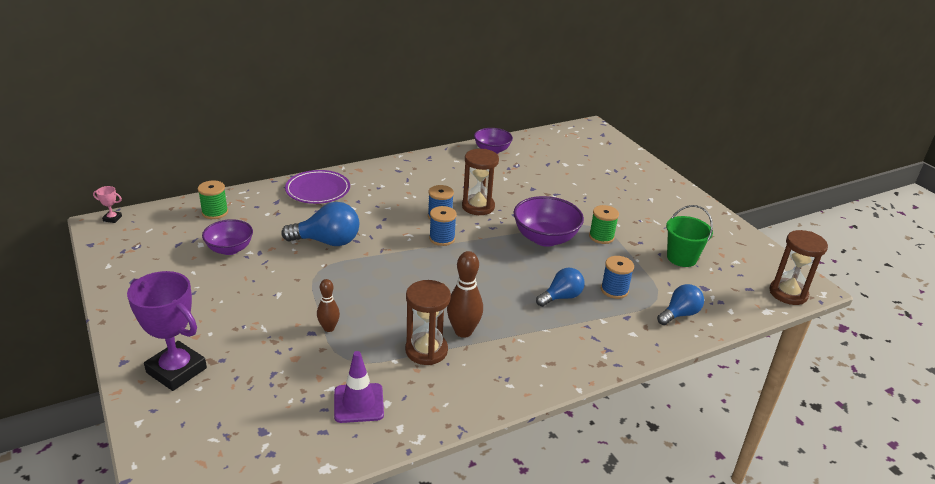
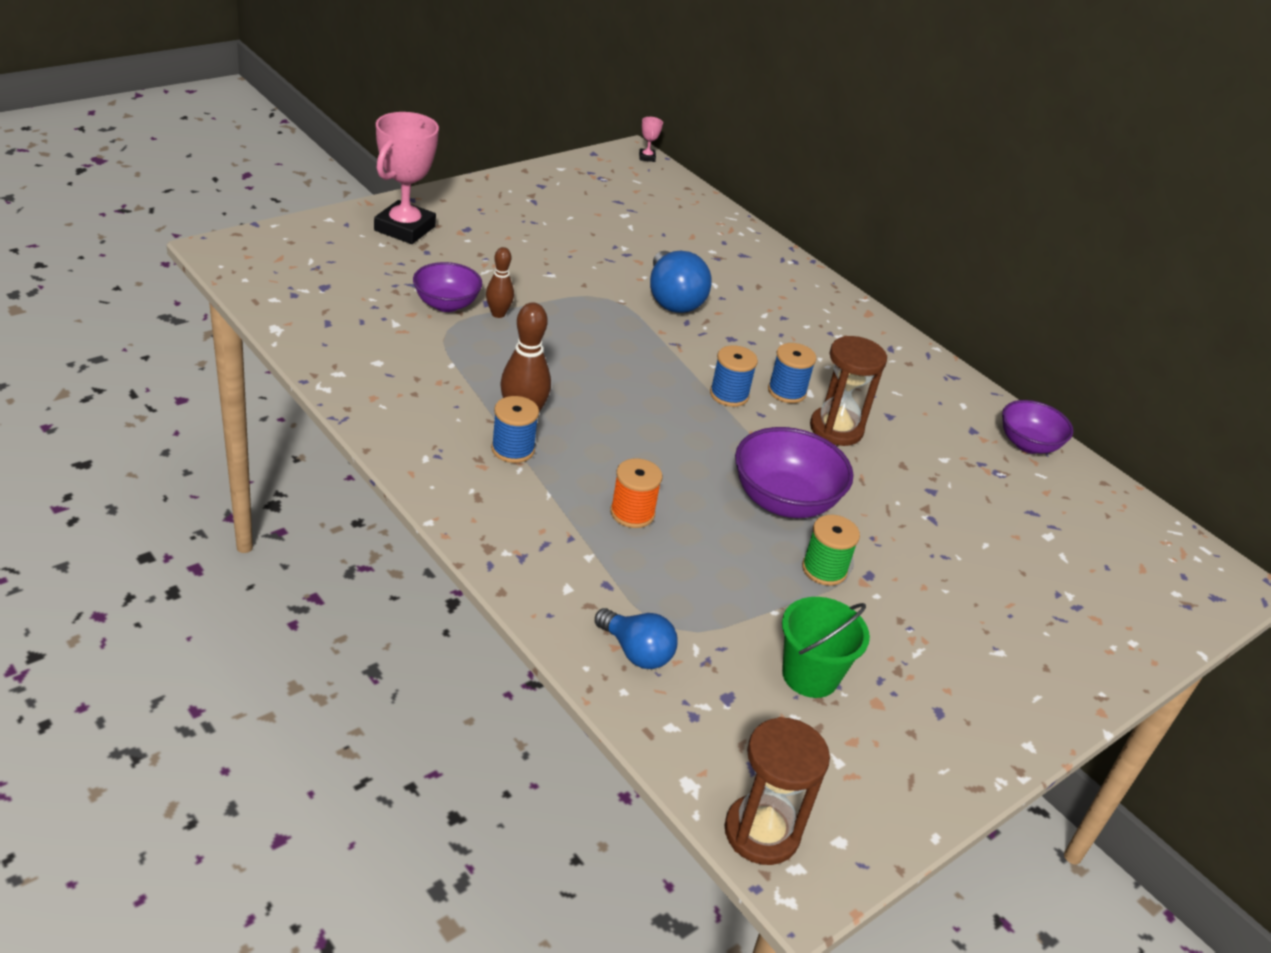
camera: 75 degrees right, 5 degrees up
purple trophy [127,271,207,391] -> pink trophy [374,112,439,244]
green spool [198,181,228,219] -> none
purple bowl [202,219,253,255] -> purple bowl moved to [413,262,482,312]
purple plate [285,170,350,204] -> none
purple traffic cone [334,351,384,423] -> none
brown hourglass [405,280,451,365] -> none
blue light bulb [536,268,585,307] -> orange spool [610,458,662,528]
blue spool [601,256,634,299] -> blue spool moved to [491,396,539,463]

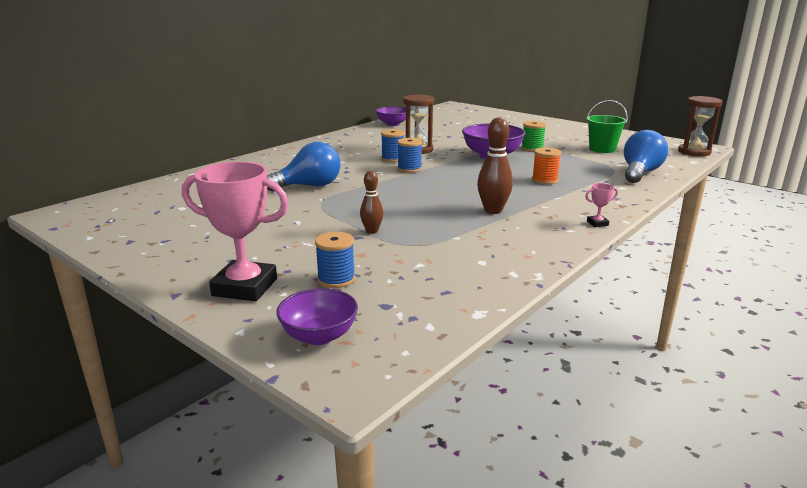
camera: 95 degrees left, 15 degrees down
purple bowl [413,262,482,312] -> purple bowl moved to [276,288,358,345]
blue spool [491,396,539,463] -> blue spool moved to [315,232,355,288]
blue light bulb [595,608,678,669] -> blue light bulb [624,130,668,183], size x1.53
pink trophy [639,117,663,162] -> pink trophy moved to [585,183,618,227]

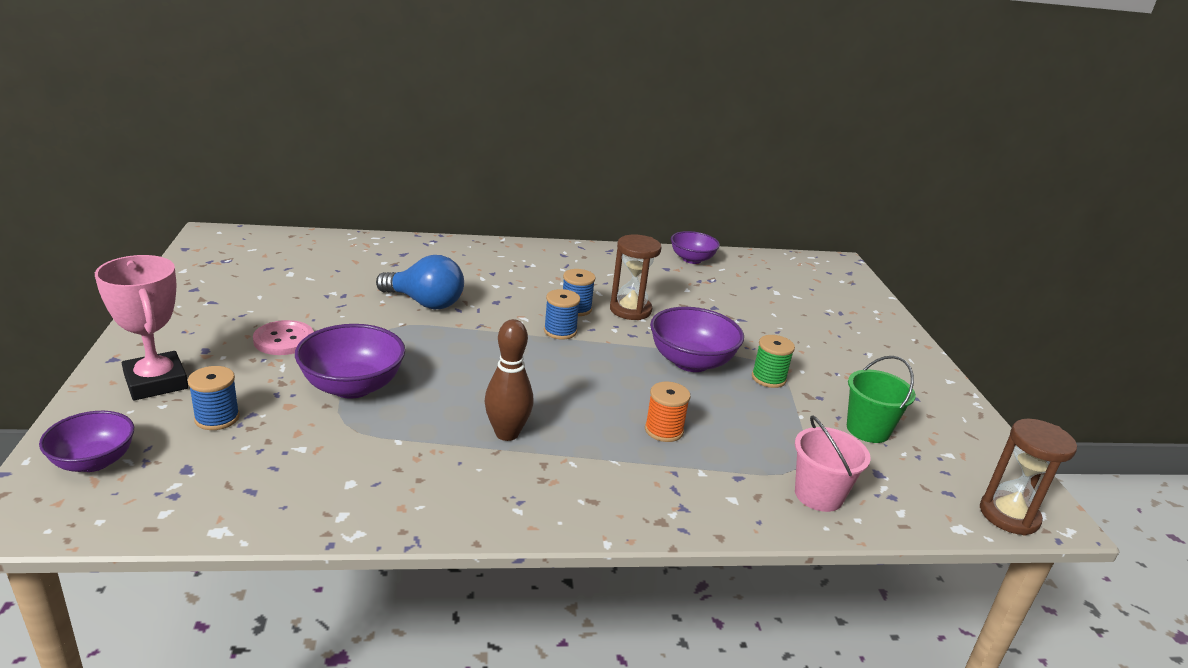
camera: 40 degrees right, 5 degrees up
brown bowling pin [360,171,384,234] -> purple bowl [295,324,405,399]
pink trophy [585,183,618,227] -> none
blue light bulb [624,130,668,183] -> pink bucket [795,415,871,512]
none -> pink button [253,320,314,355]

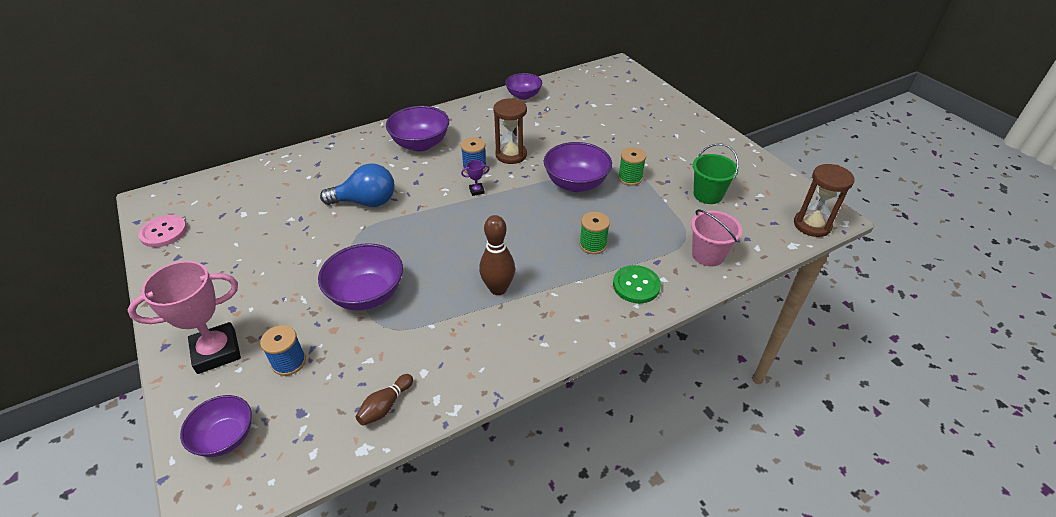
camera: 20 degrees left, 15 degrees up
pink trophy [95,255,188,400] -> pink trophy turned 60 degrees counterclockwise [128,261,241,374]
pink button [253,320,314,355] -> pink button moved to [138,215,187,247]
blue spool [544,289,580,340] -> purple trophy [461,160,489,196]
orange spool [645,382,690,442] -> green spool [579,212,610,254]
none -> brown bowling pin [356,374,413,426]
none -> purple bowl [386,106,449,151]
none -> green button [613,265,661,303]

